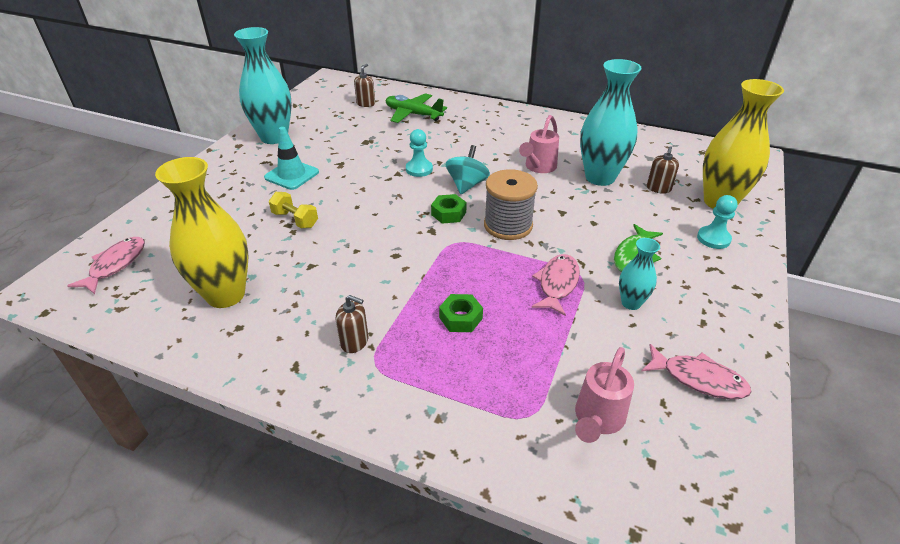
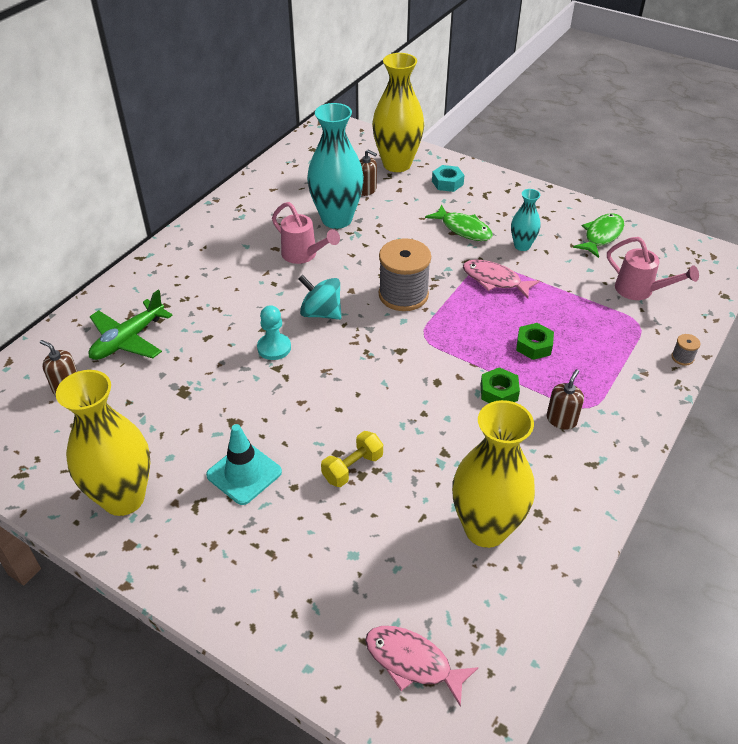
camera: 80 degrees left, 5 degrees up
turquoise vase [234,27,292,144] -> yellow vase [56,370,151,516]
green nut [431,194,467,224] -> green nut moved to [480,367,520,403]
pink fish [642,344,752,399] -> green fish [573,213,624,258]
turquoise pawn [697,195,738,249] -> turquoise nut [432,165,464,192]
none -> grey spool [671,334,701,365]

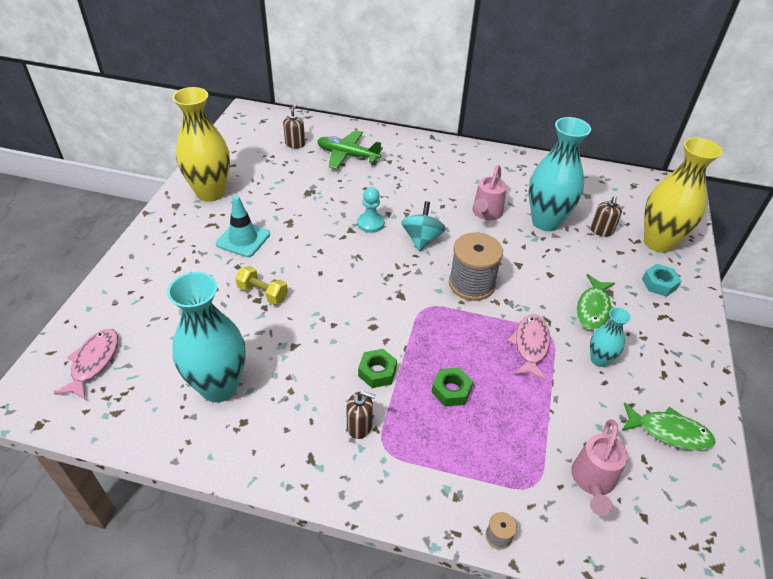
camera: 70 degrees right, 0 degrees up
yellow vase [452,400,535,548] -> turquoise vase [167,272,246,402]

